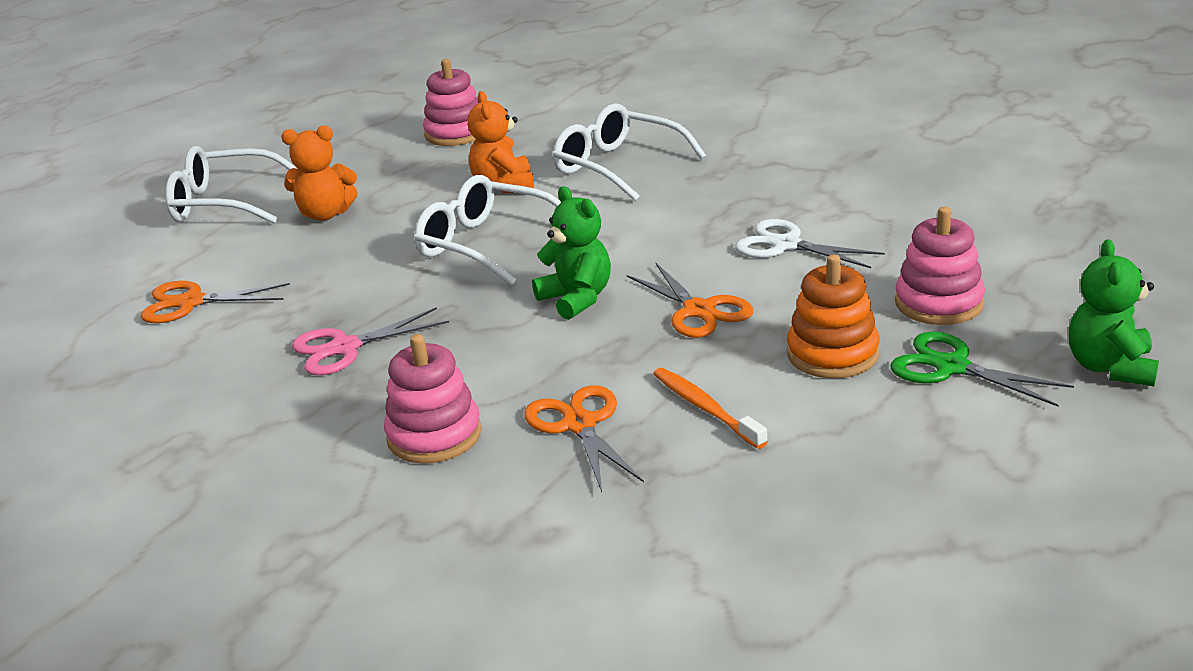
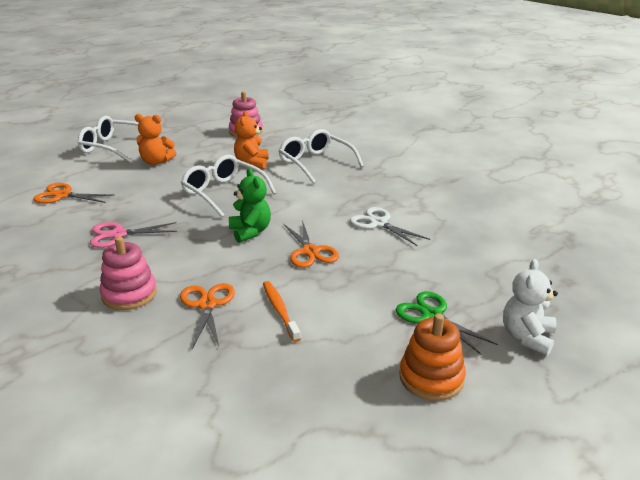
camera: 10 degrees right, 0 degrees up
orange stacking toy [787,255,879,378] -> orange stacking toy moved to [400,314,466,401]
pink stacking toy [895,207,985,325] -> none
green teddy bear [1069,240,1159,386] -> white teddy bear [503,259,558,355]

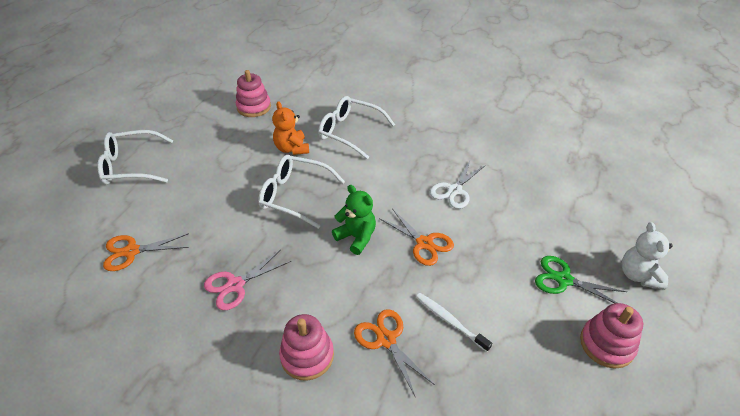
camera: 25 degrees left, 15 degrees up
orange teddy bear [135,114,176,165] -> none
orange toothbrush [263,281,301,342] -> white toothbrush [416,293,492,352]
white scissors [350,207,430,247] -> white scissors turned 75 degrees counterclockwise [430,161,486,209]
orange stacking toy [400,314,466,401] -> pink stacking toy [580,303,643,369]

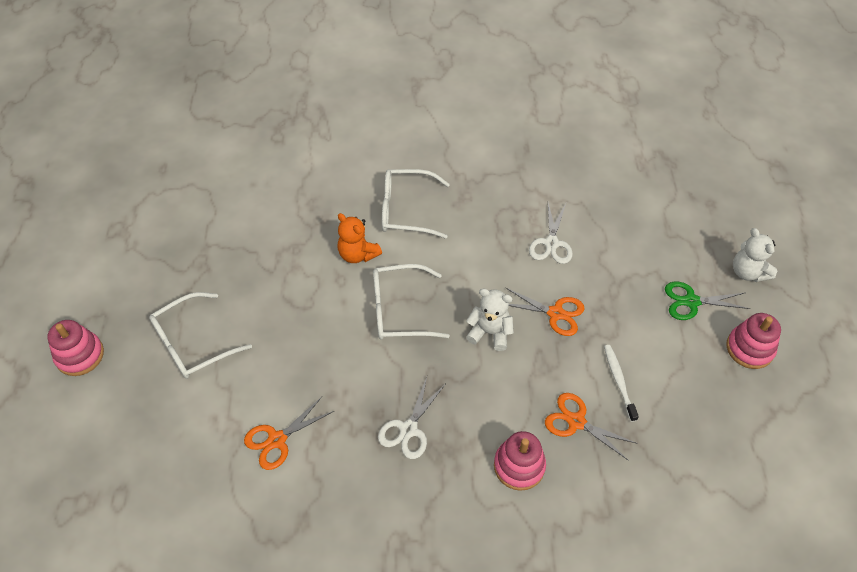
camera: 25 degrees left, 10 degrees up
pink scissors [204,250,291,310] -> white scissors [378,377,445,459]
pink stacking toy [236,70,271,117] -> pink stacking toy moved to [47,320,104,376]
green teddy bear [332,185,376,255] -> white teddy bear [466,288,514,351]
white toothbrush [416,293,492,352] -> white toothbrush turned 60 degrees clockwise [604,345,639,422]

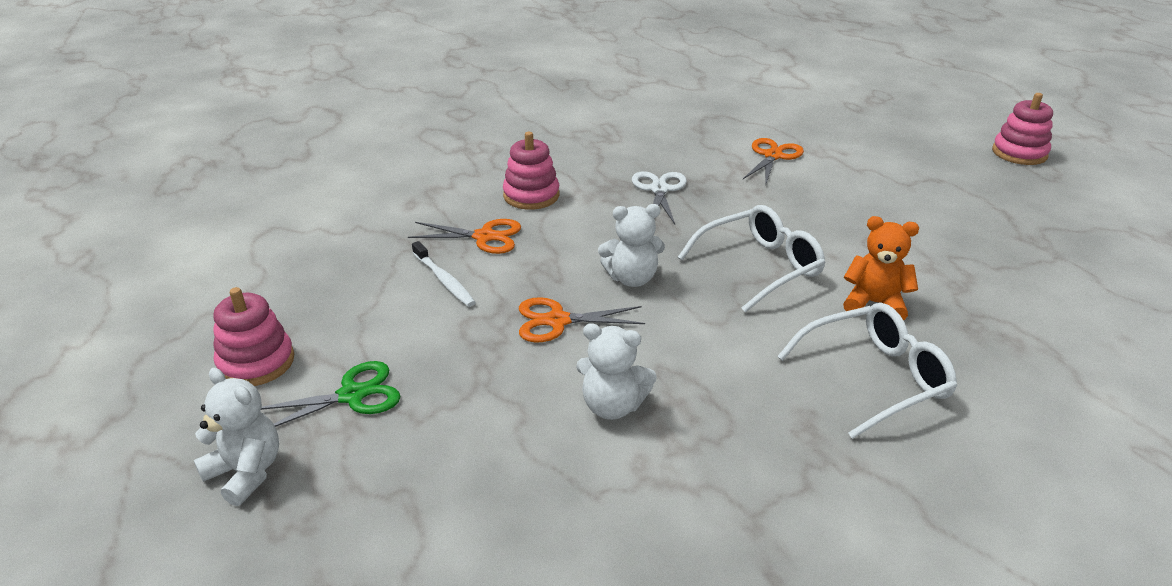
camera: 155 degrees right, 20 degrees down
white glasses [149,292,252,379] -> none
white scissors [529,203,573,264] -> white teddy bear [576,323,657,420]

